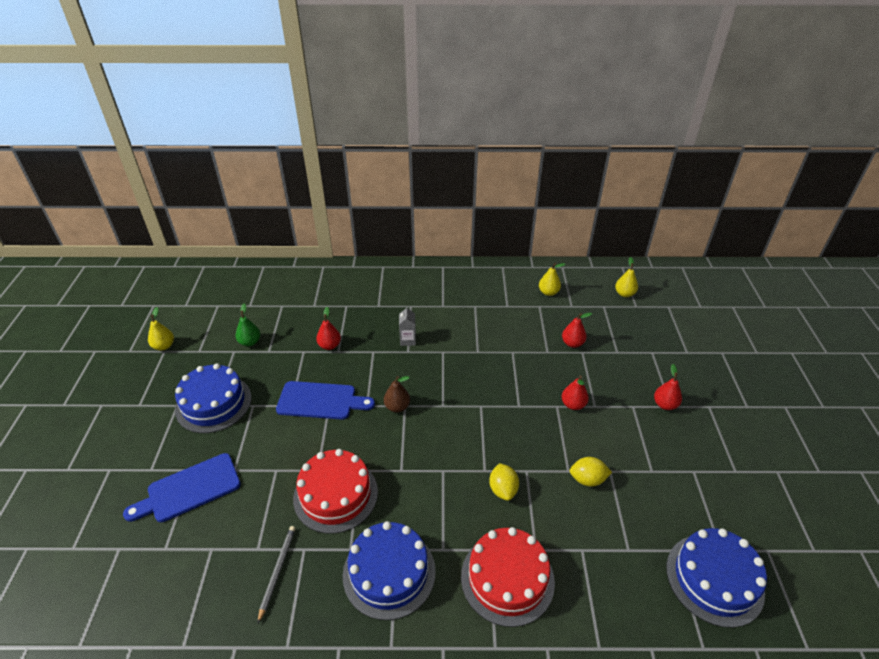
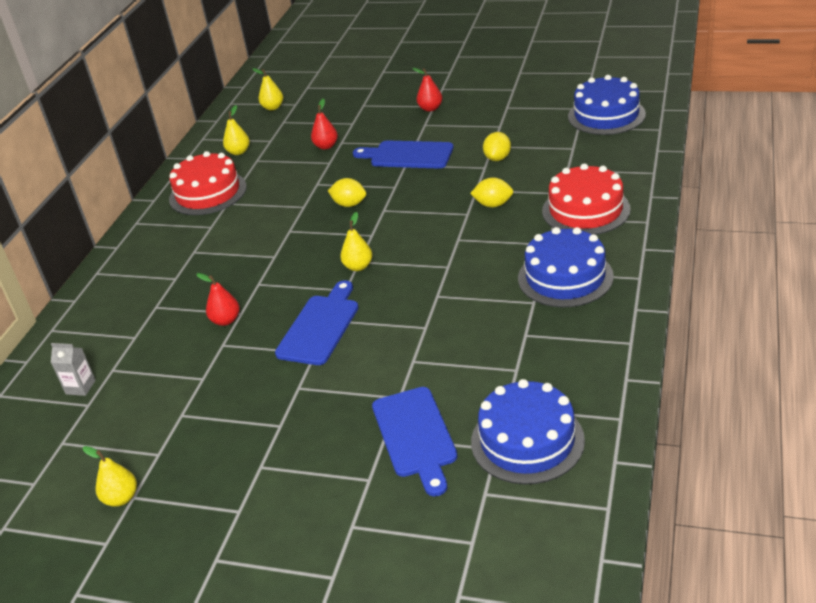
camera: 70 degrees left, 5 degrees down
blue cake [175,363,252,433] -> blue cake moved to [471,379,585,484]
green pear [236,304,261,346] -> none
grey pencil [258,526,296,623] -> none
red cake [293,449,378,534] -> red cake moved to [169,151,247,215]
brown pear [384,376,410,412] -> yellow pear [340,212,373,271]
grey carton [399,306,416,346] -> grey carton moved to [51,343,96,396]
red pear [562,375,589,410] -> blue cutting board [353,140,454,169]
none -> yellow lemon [328,178,366,207]

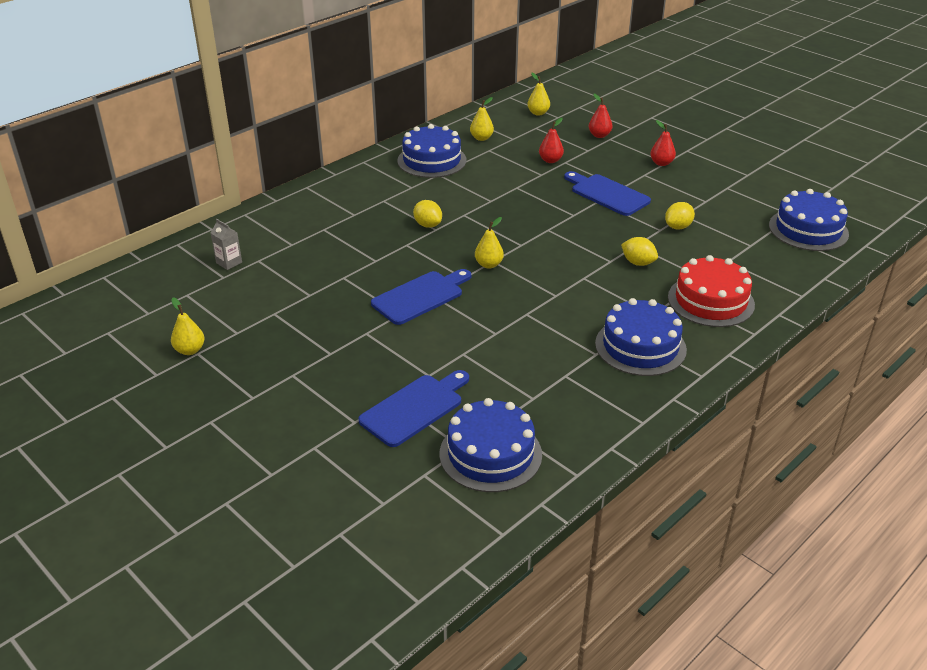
camera: 25 degrees right, 0 degrees up
red cake [169,151,247,215] -> blue cake [397,124,466,178]
red pear [196,273,240,326] -> red pear moved to [589,94,612,138]
yellow lemon [328,178,366,207] -> yellow lemon moved to [413,200,442,228]
blue cutting board [372,387,458,496] -> blue cutting board turned 150 degrees counterclockwise [358,370,469,447]

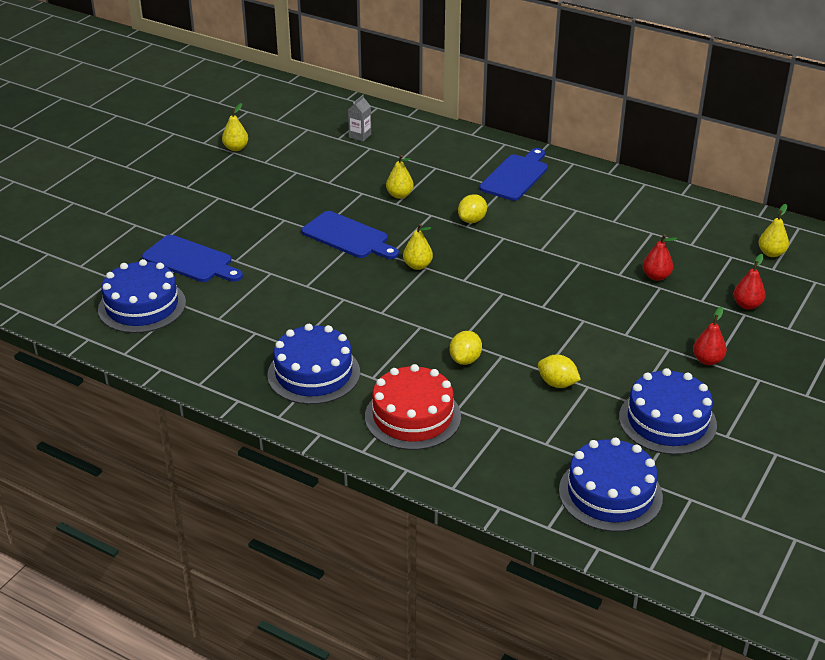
camera: 75 degrees right, 0 degrees up
blue cake [397,124,466,178] -> blue cake moved to [619,368,717,455]
yellow pear [470,97,494,141] -> yellow pear moved to [386,155,414,199]
blue cutting board [564,171,651,216] -> blue cutting board moved to [480,148,548,201]

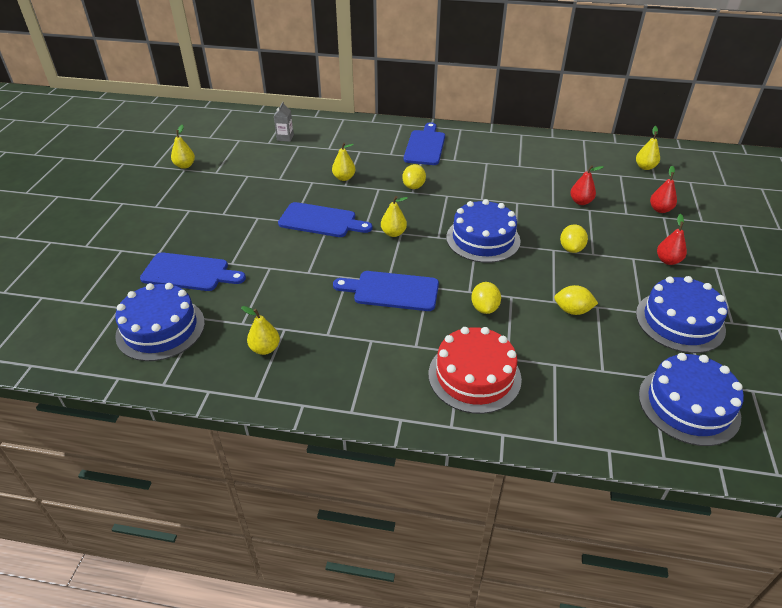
camera: 20 degrees left, 5 degrees up
blue cake [267,324,360,404] -> blue cake moved to [446,199,521,263]
none -> yellow pear [241,306,280,355]
none -> blue cutting board [333,271,439,311]
none -> yellow lemon [560,225,588,253]

